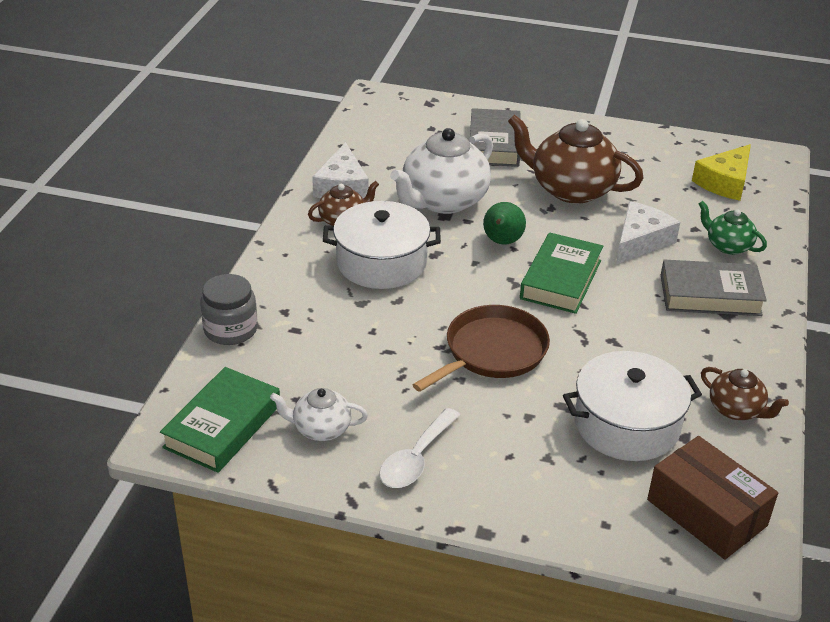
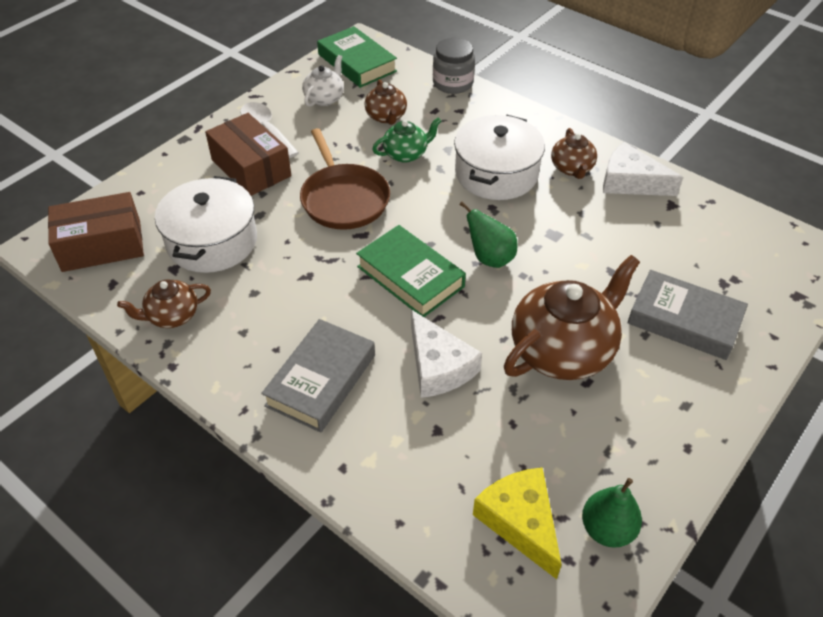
camera: 115 degrees right, 10 degrees up
white teapot [390,128,493,214] -> none
green teapot [699,201,767,255] -> green teapot moved to [372,118,441,163]
none -> brown box [205,113,291,196]
none -> brown teapot [364,79,407,125]
none -> green pear [582,478,642,548]

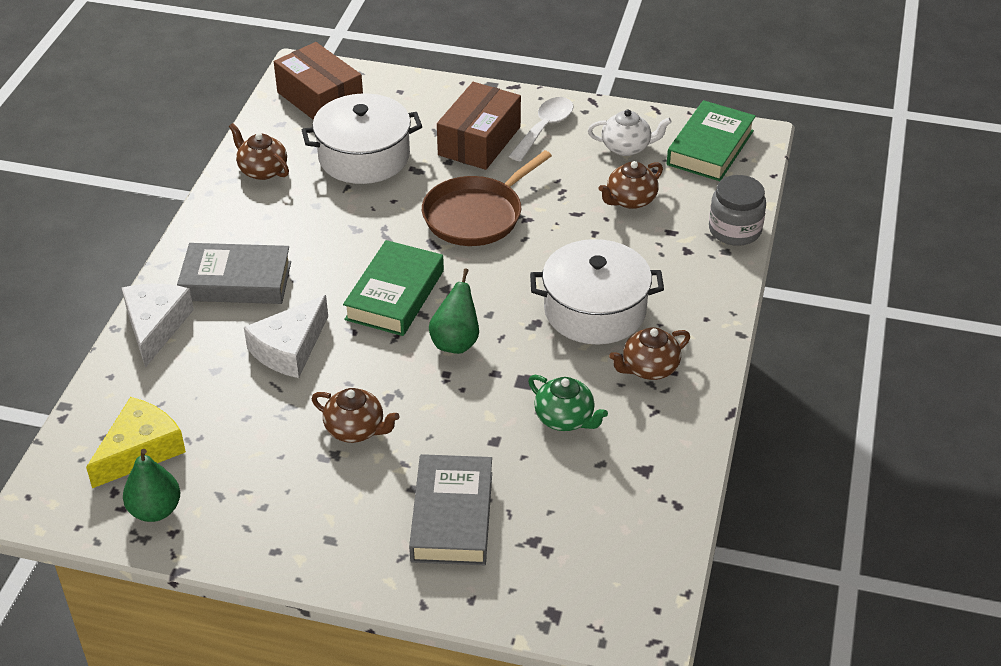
camera: 65 degrees right, 5 degrees down
green teapot [372,118,441,163] -> green teapot moved to [528,375,608,431]
brown teapot [504,255,640,380] -> brown teapot [312,388,400,443], size x0.52
white cheese [603,142,683,196] -> white cheese moved to [122,284,194,368]

